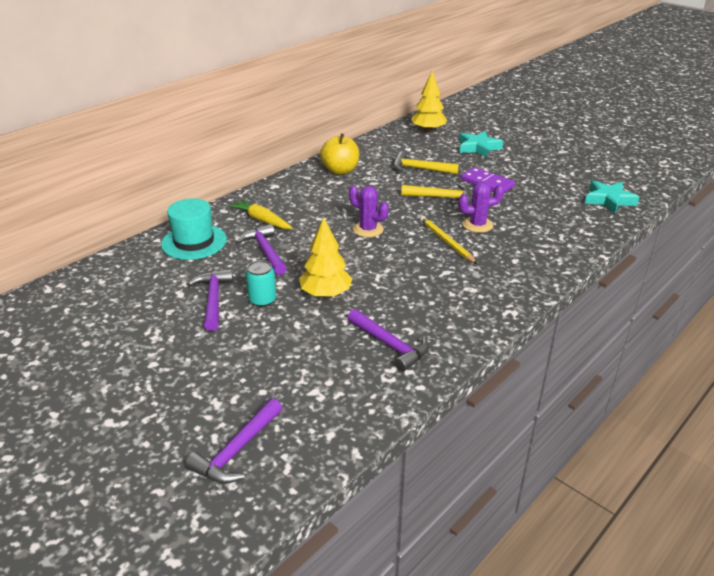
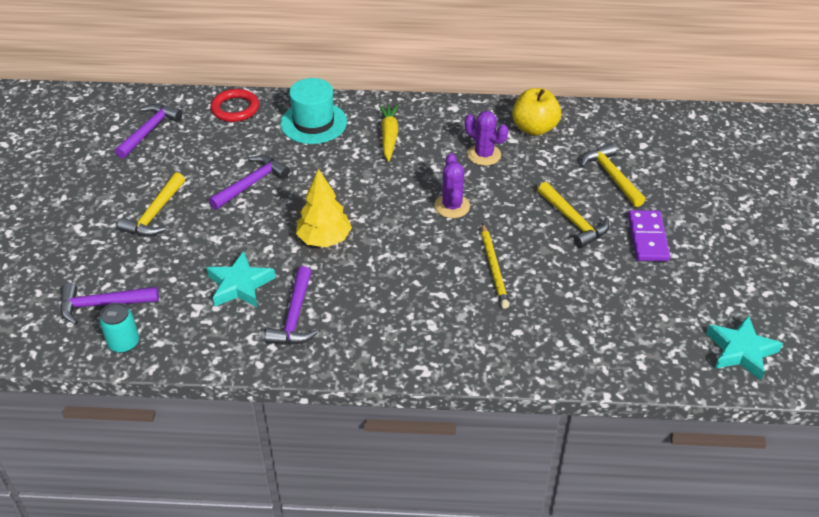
camera: 50 degrees right, 10 degrees up
purple hammer [237,224,287,275] -> purple hammer moved to [115,104,182,159]
turquoise can [246,260,276,307] -> turquoise can moved to [99,303,139,353]
yellow tree [411,71,447,132] -> none
yellow pencil [420,216,477,264] -> yellow pencil turned 150 degrees clockwise [481,223,509,309]
purple cactus [458,181,504,233] -> purple cactus moved to [465,111,508,166]
turquoise star [459,131,503,158] -> turquoise star moved to [206,251,276,307]
none -> yellow hammer [117,172,185,236]
none -> red ring [211,89,259,122]

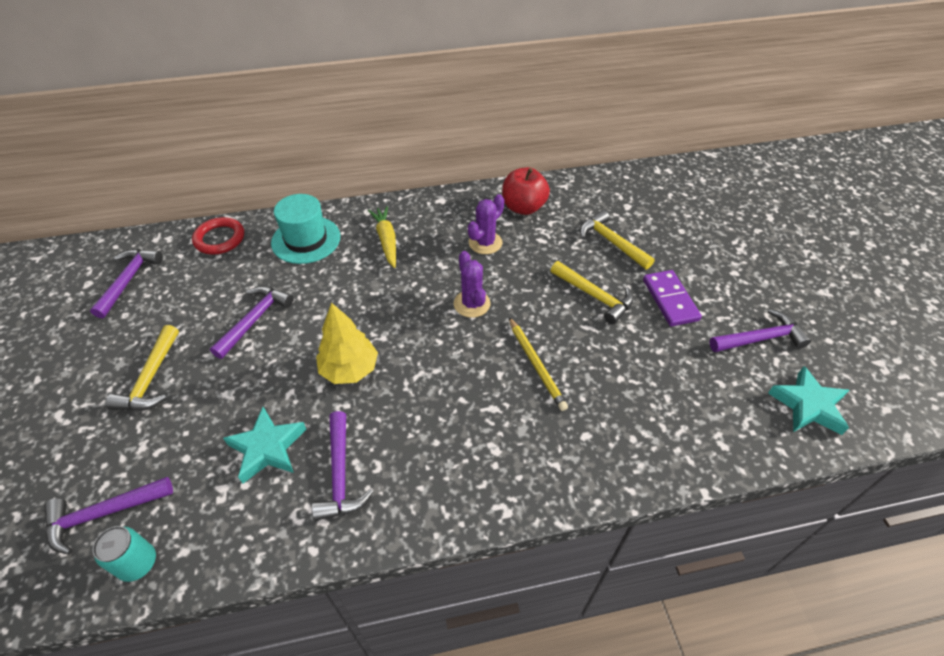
camera: 15 degrees left, 5 degrees up
purple cactus [465,111,508,166] -> purple cactus turned 75 degrees counterclockwise [468,194,504,254]
yellow apple [512,88,561,136] -> red apple [502,167,550,215]
none -> purple hammer [709,309,811,352]

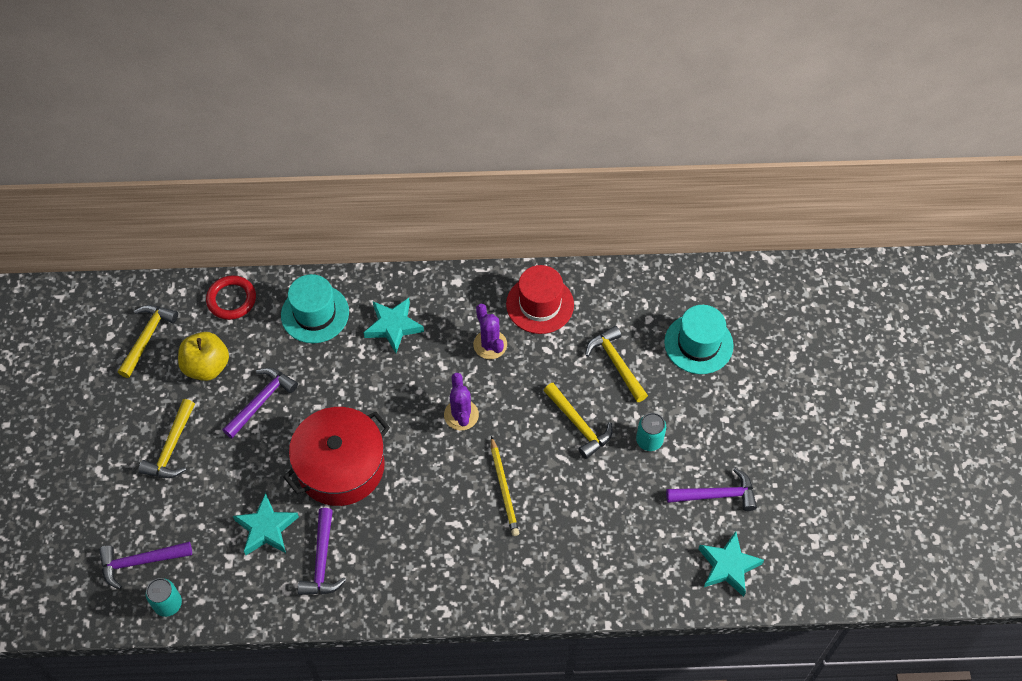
camera: 10 degrees right, 10 degrees up
purple hammer [90,249,163,318] -> yellow hammer [118,305,178,378]
yellow tree [316,302,378,384] -> red pot [283,407,390,506]
yellow carrot [368,206,396,268] -> turquoise star [363,298,424,353]
purple cactus [468,194,504,254] -> purple cactus turned 75 degrees counterclockwise [473,304,507,359]
red apple [502,167,550,215] -> red hat [506,265,574,334]
purple domino [643,270,702,326] -> turquoise can [636,413,666,451]
none -> yellow apple [178,332,229,381]
none -> turquoise hat [664,305,734,374]

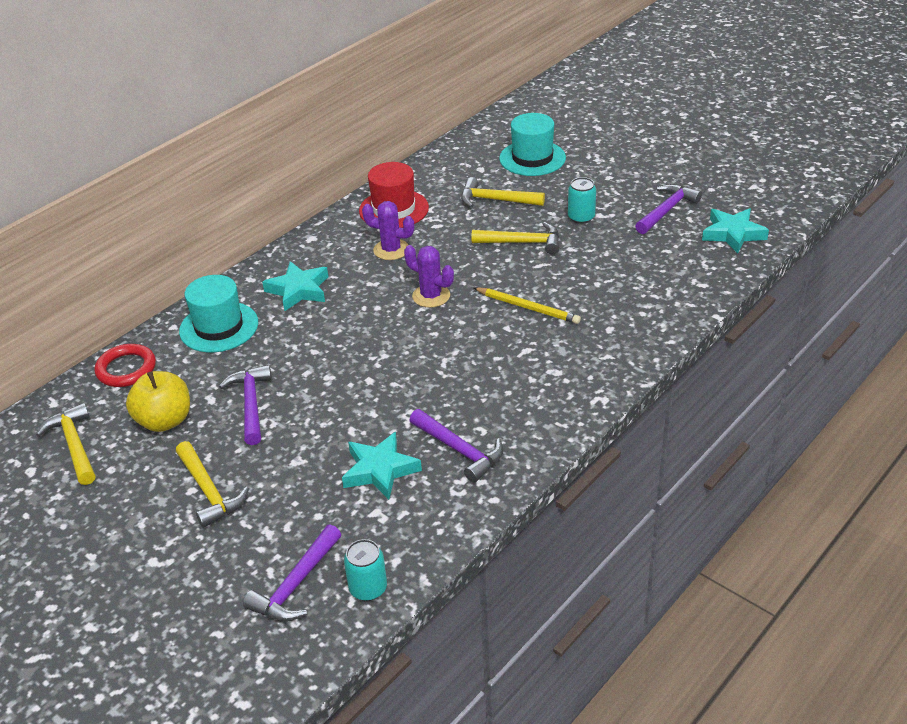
camera: 45 degrees left, 20 degrees down
red pot [283,407,390,506] -> none

